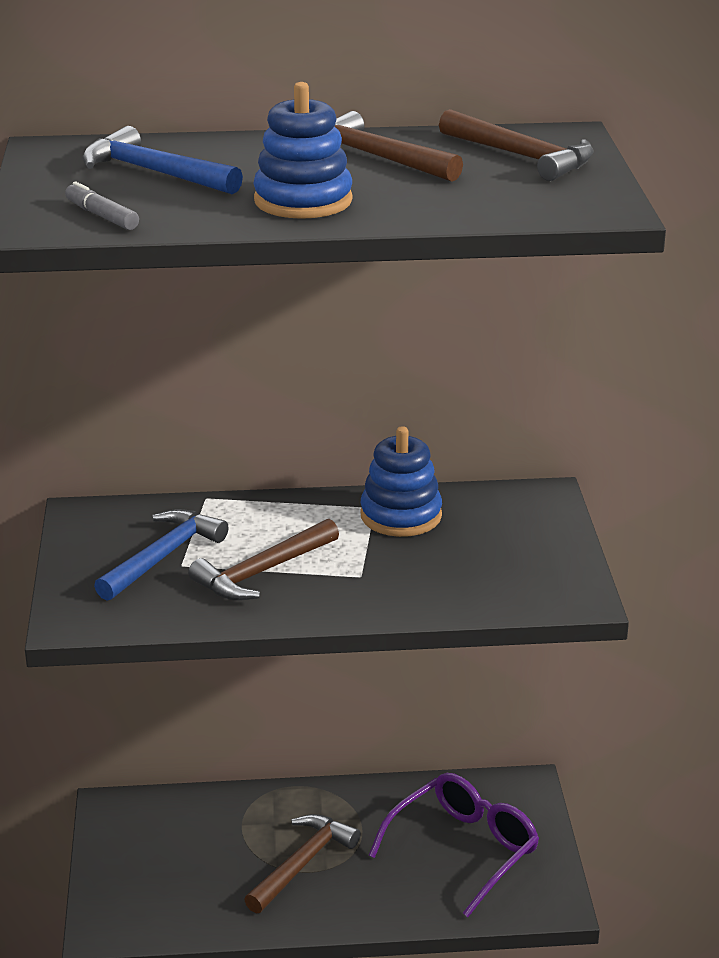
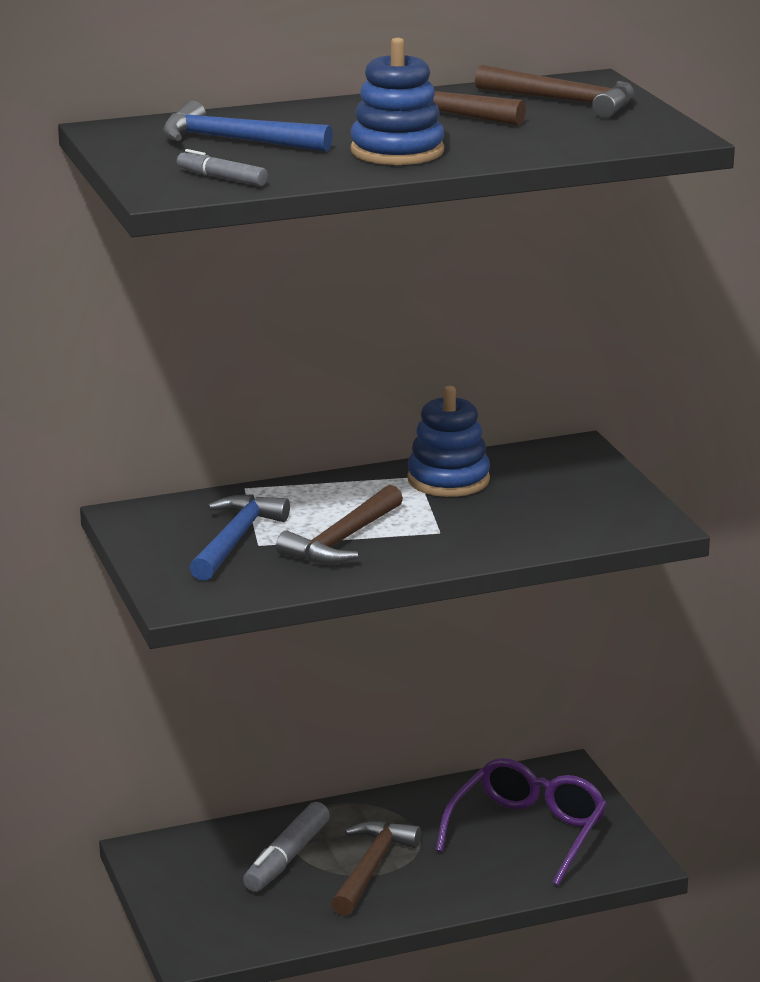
camera: 15 degrees left, 5 degrees down
none -> grey marker [243,802,330,892]

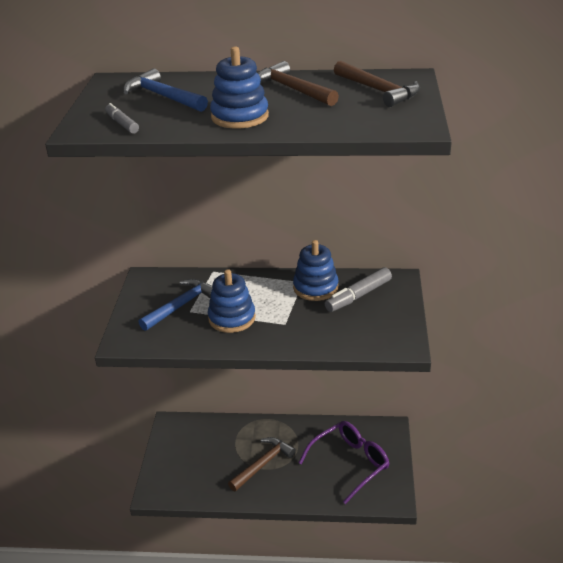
camera: 25 degrees right, 10 degrees up
grey marker [243,802,330,892] -> grey marker moved to [325,267,392,312]
brown hammer [276,485,403,564] -> blue stacking toy [208,269,256,333]

